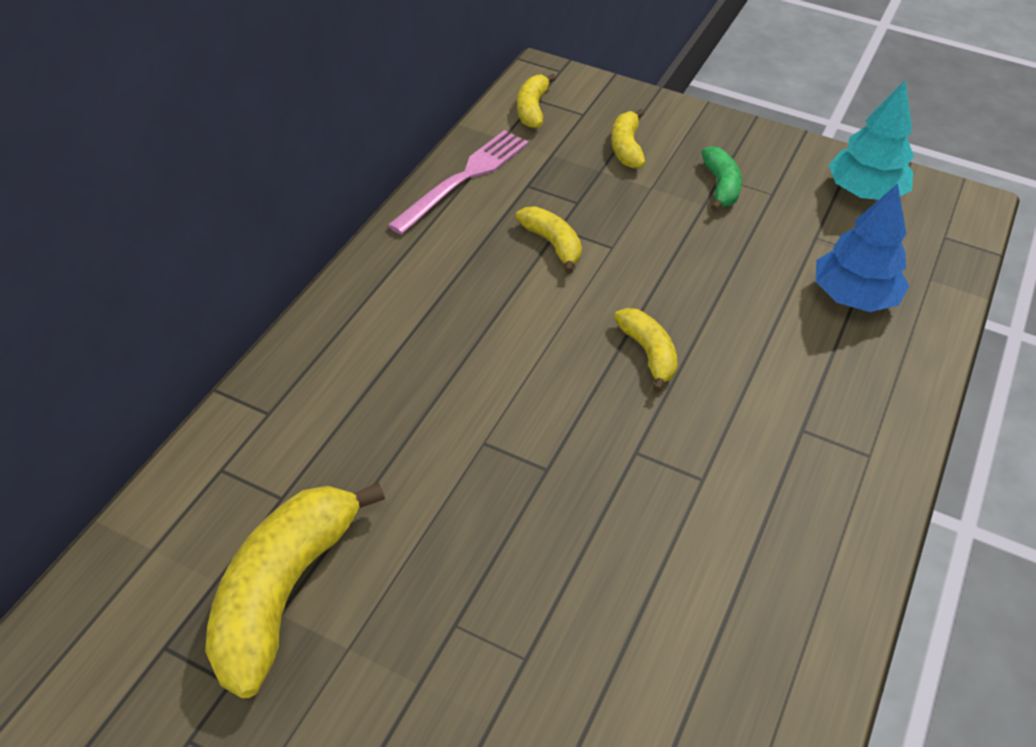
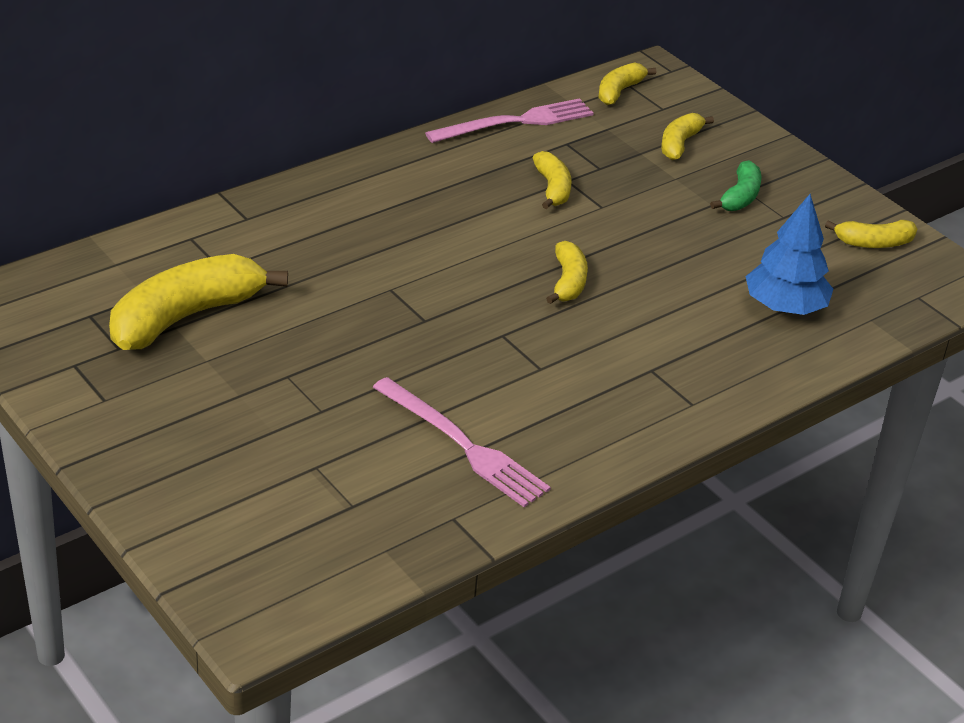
camera: 25 degrees right, 10 degrees down
turquoise tree [829,81,914,200] -> yellow banana [825,220,917,248]
none -> pink fork [372,377,551,507]

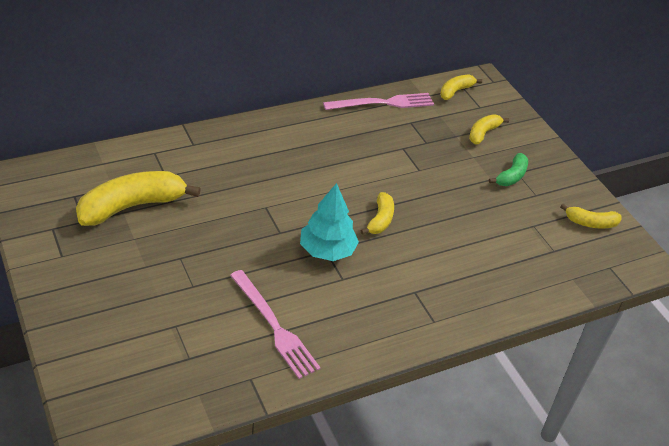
camera: 10 degrees right, 5 degrees up
yellow banana [533,151,571,209] -> none
blue tree [745,194,833,315] -> none
none -> turquoise tree [300,183,359,261]

